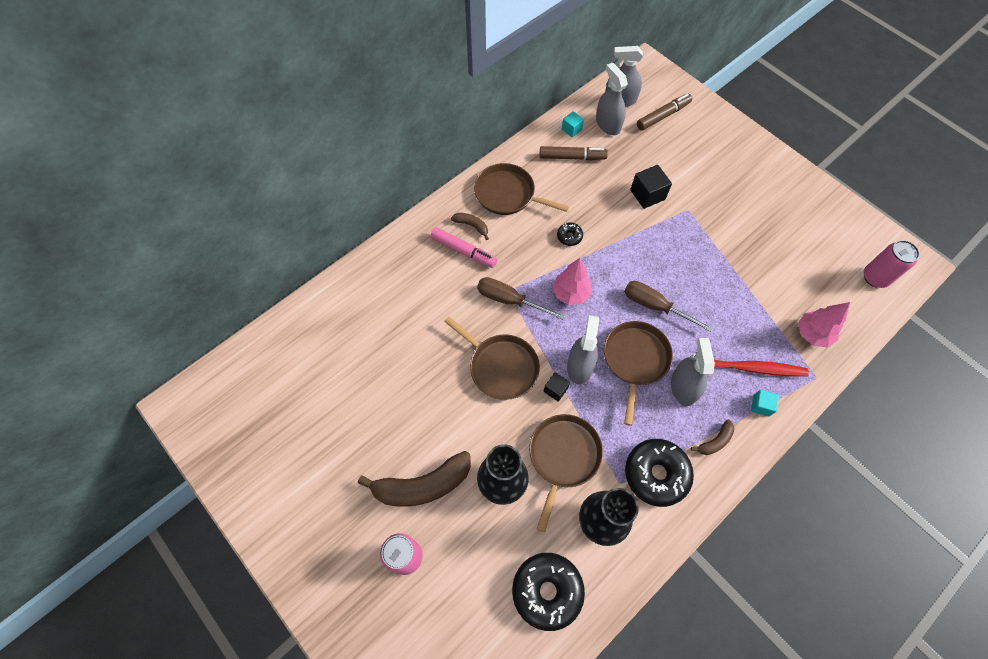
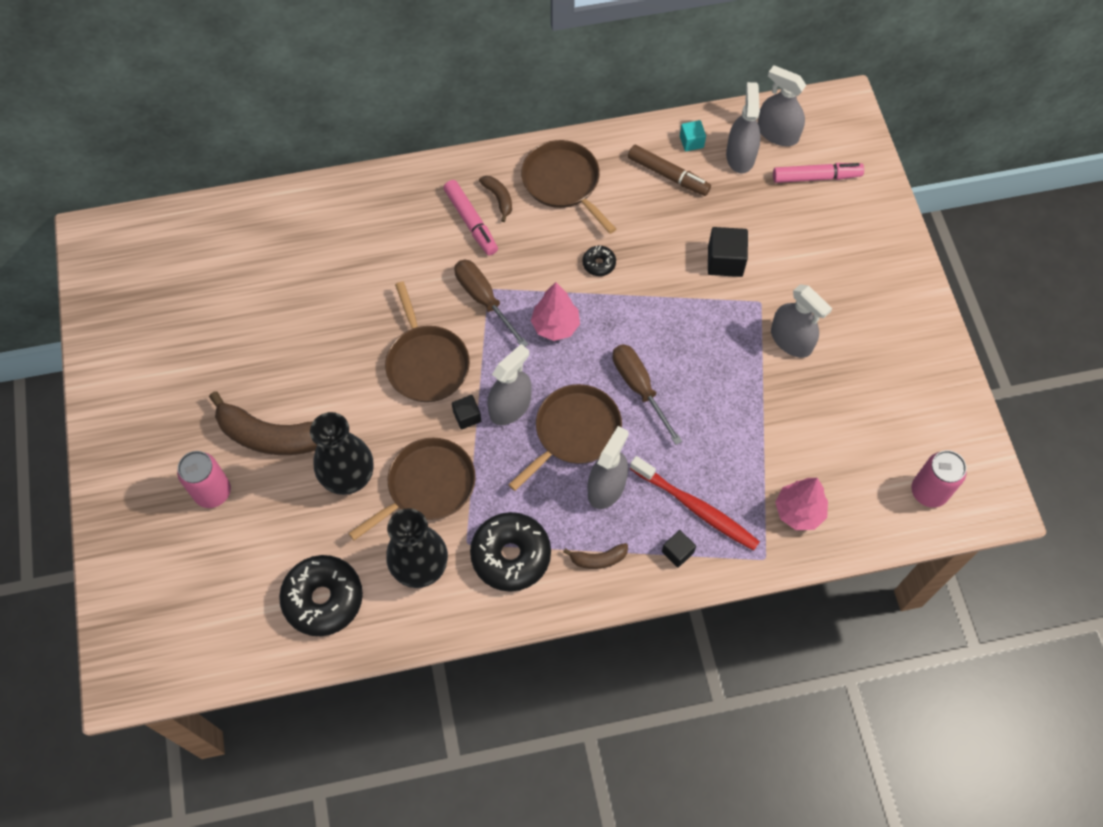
camera: 30 degrees right, 0 degrees up
brown marker [637,94,692,131] -> pink marker [773,163,864,183]
turquoise cube [751,390,779,417] -> black cube [662,530,696,568]
none -> grey spray bottle [771,284,832,358]

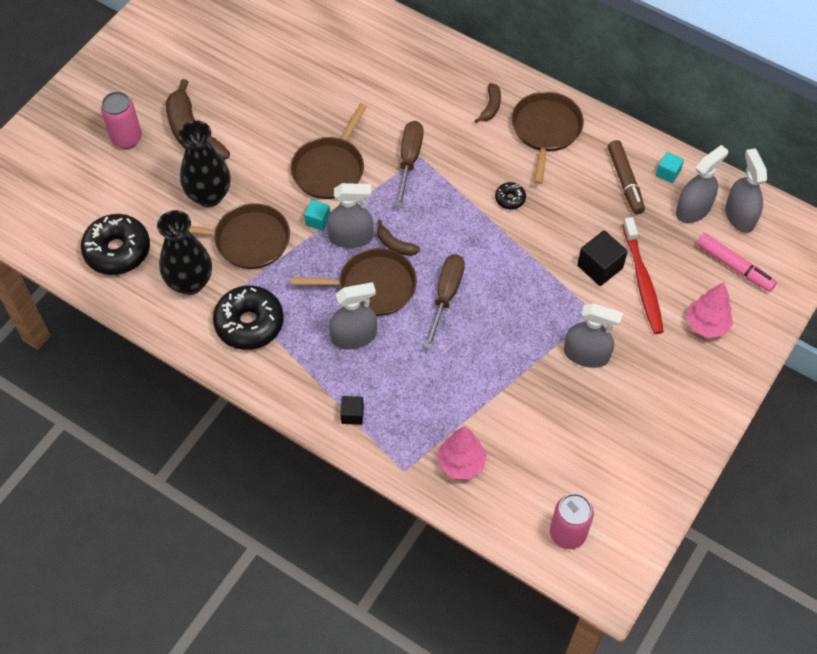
camera: 45 degrees right, 5 degrees down
pink marker [443,180,498,255] -> none
black cube [452,395,481,430] -> turquoise cube [304,200,330,231]
pink tree [531,282,580,341] -> pink tree moved to [686,282,733,338]
brown banana [563,543,628,569] -> brown banana moved to [377,220,420,256]
red toothbrush [630,456,760,551] -> red toothbrush moved to [623,217,664,334]
grey spray bottle [771,284,832,358] -> grey spray bottle turned 75 degrees counterclockwise [564,303,623,368]

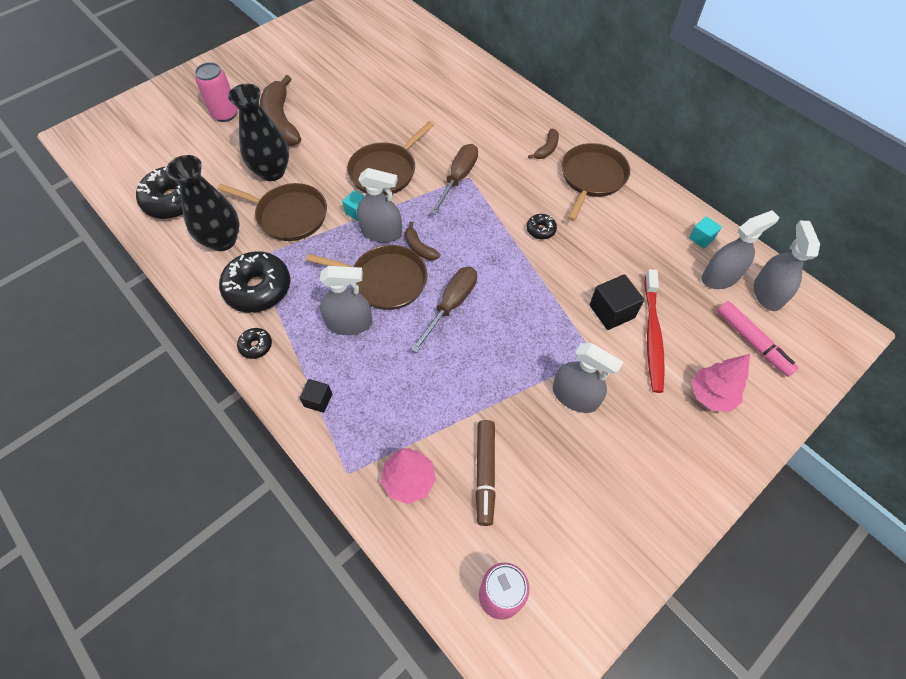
camera: 15 degrees right, 0 degrees up
brown marker [608,140,645,214] -> brown marker moved to [475,420,496,526]
none -> black donut [237,328,272,359]

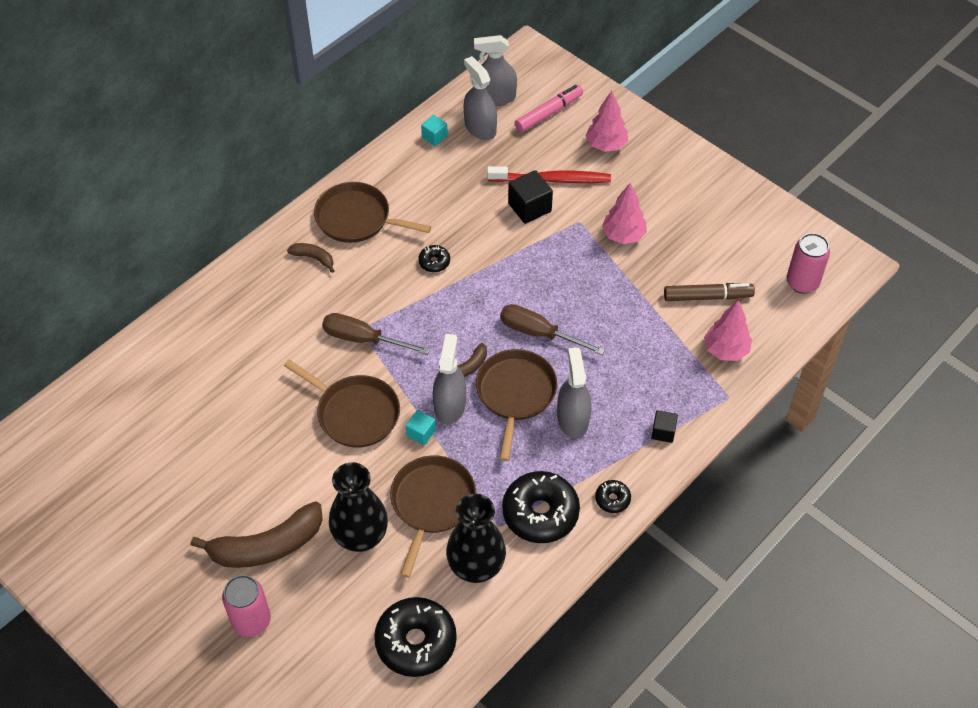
camera: 95 degrees left, 5 degrees down
grey spray bottle [553,343,623,413] -> pink tree [602,183,647,244]

